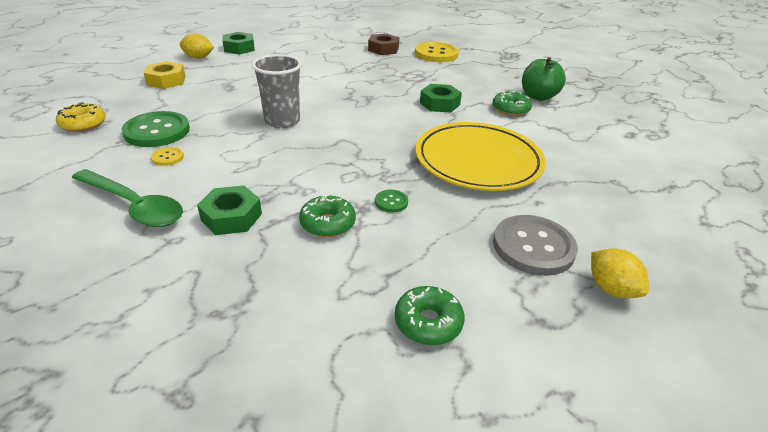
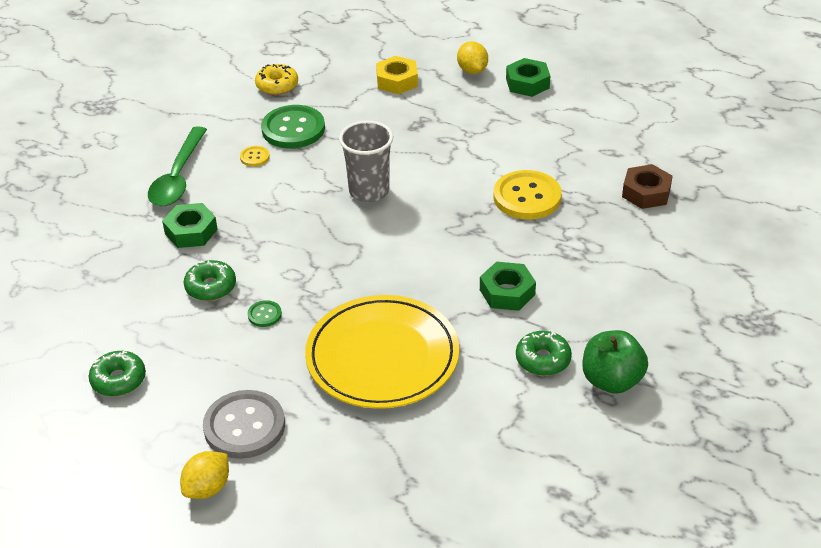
camera: 70 degrees right, 5 degrees up
yellow button [415,42,459,62] -> yellow button moved to [493,170,562,219]

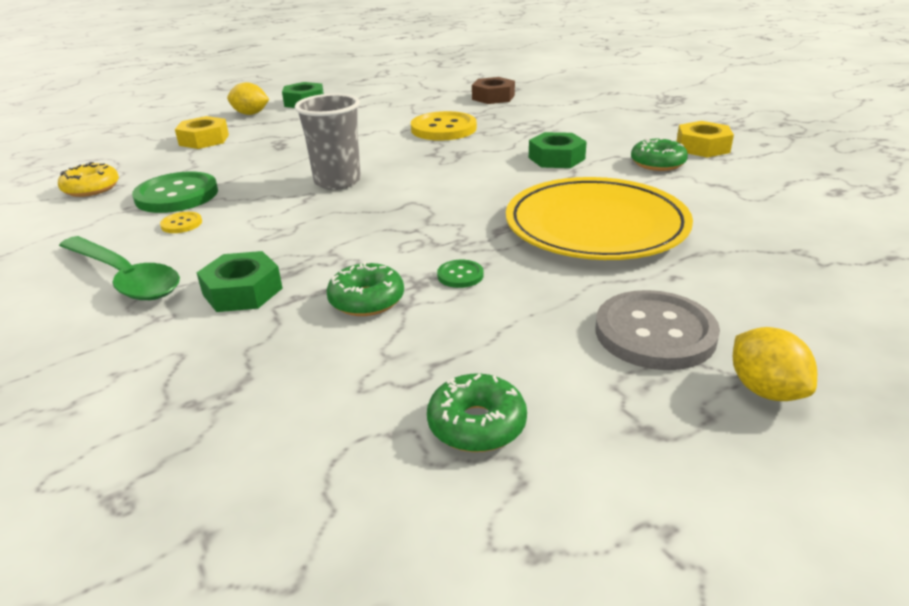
camera: 60 degrees left, 10 degrees down
green apple [583,330,648,394] -> yellow nut [676,121,734,158]

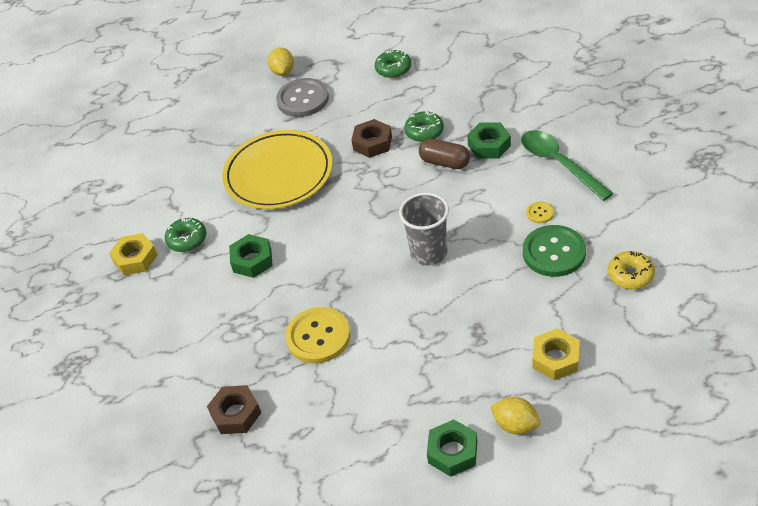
camera: 160 degrees left, 15 degrees up
green button [437,260,484,288] -> brown nut [351,119,392,158]
none -> brown capsule [419,139,470,169]

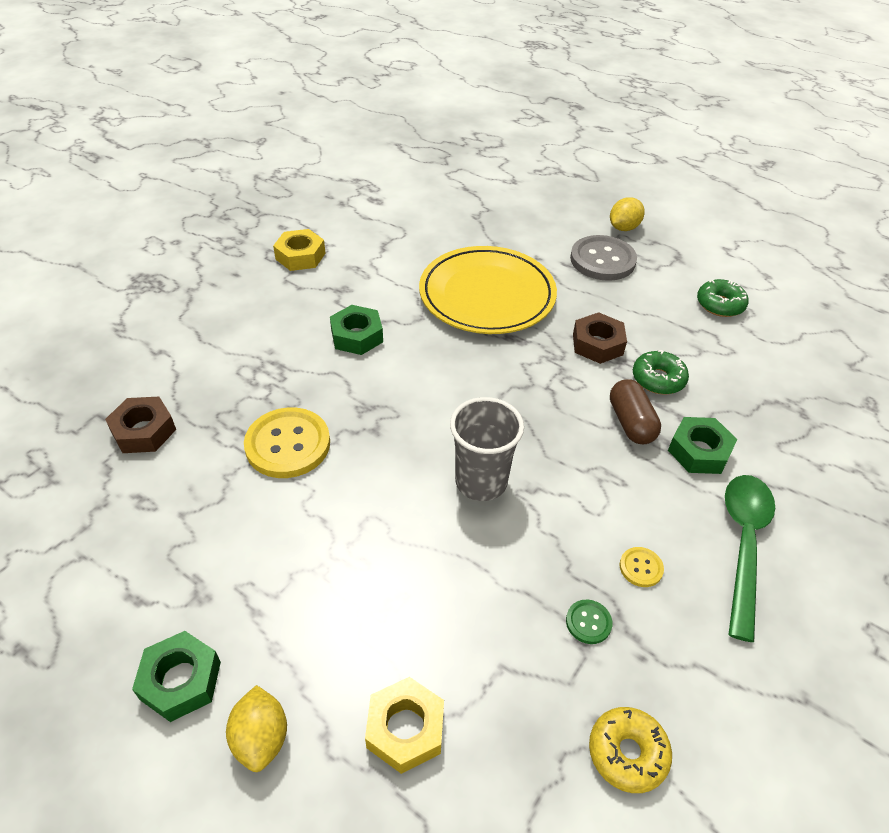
camera: 45 degrees right, 0 degrees up
green donut [165,218,206,252] -> none
green button [523,225,586,277] -> green button [566,599,612,644], size x0.45

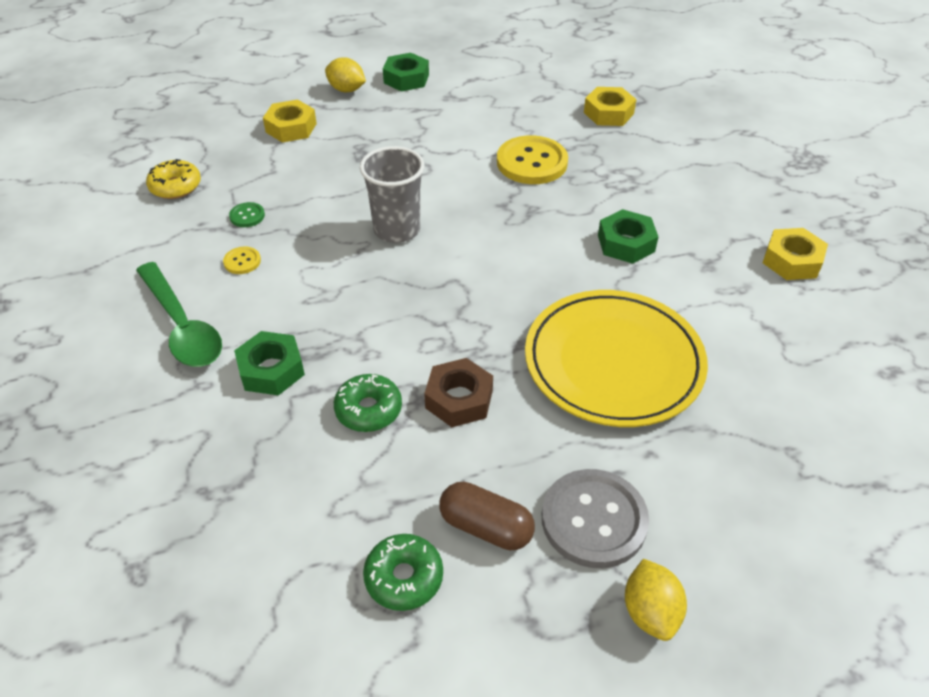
camera: 130 degrees right, 0 degrees up
brown nut [105,397,176,453] -> yellow nut [584,87,637,126]
brown capsule [610,379,661,444] -> brown capsule moved to [439,482,535,550]

